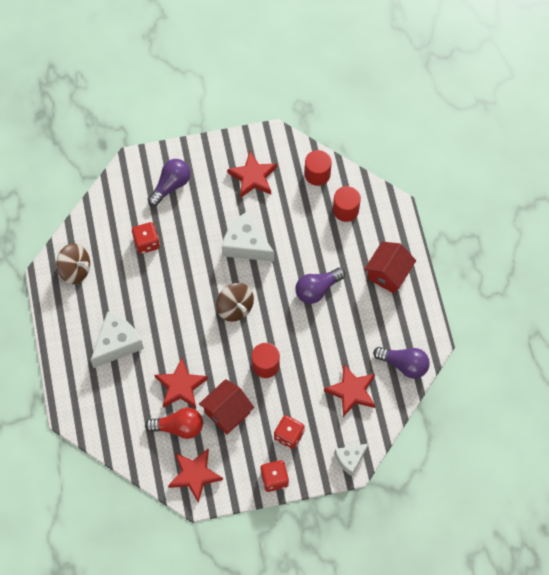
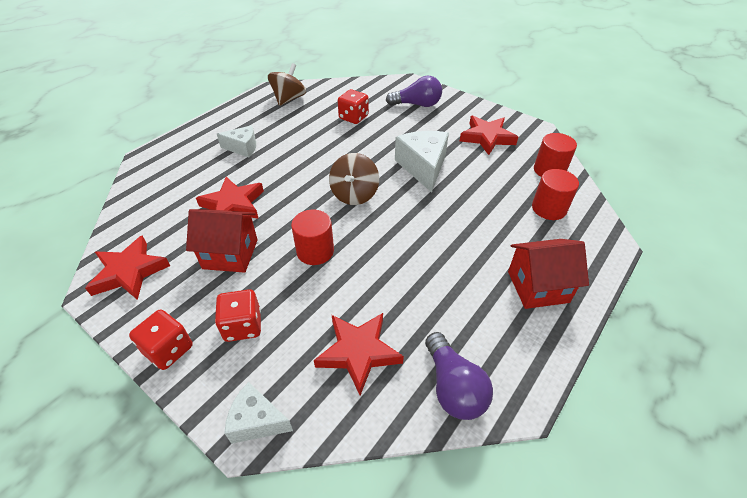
camera: 50 degrees right, 20 degrees down
brown spinning top [56,243,90,284] -> brown spinning top turned 135 degrees counterclockwise [268,63,306,106]
white cheese [91,311,144,368] -> white cheese [217,125,256,157], size x0.61
red light bulb [145,408,203,439] -> none
purple light bulb [295,268,345,304] -> none

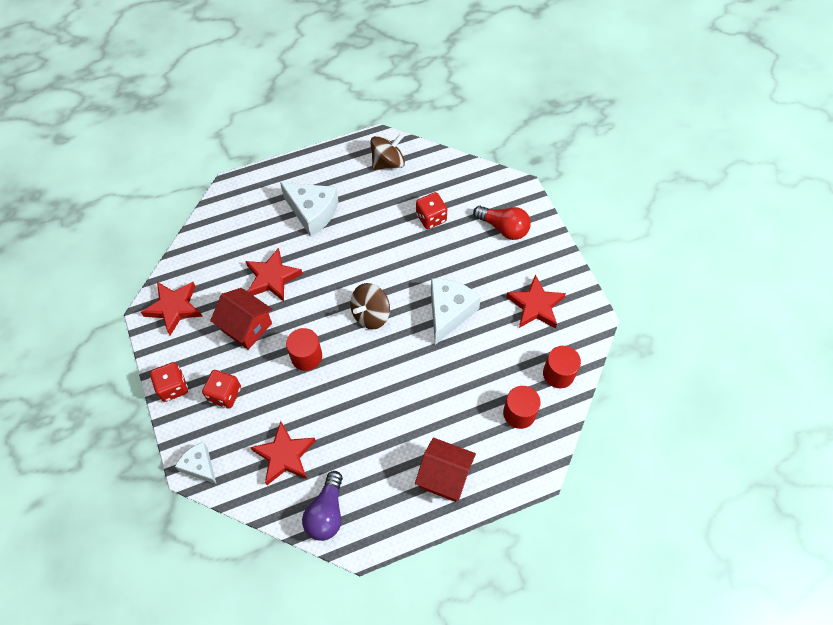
camera: 30 degrees right, 15 degrees up
white cheese [217,125,256,157] -> white cheese [280,182,339,237], size x1.63
purple light bulb [386,75,442,107] -> red light bulb [473,206,531,240]

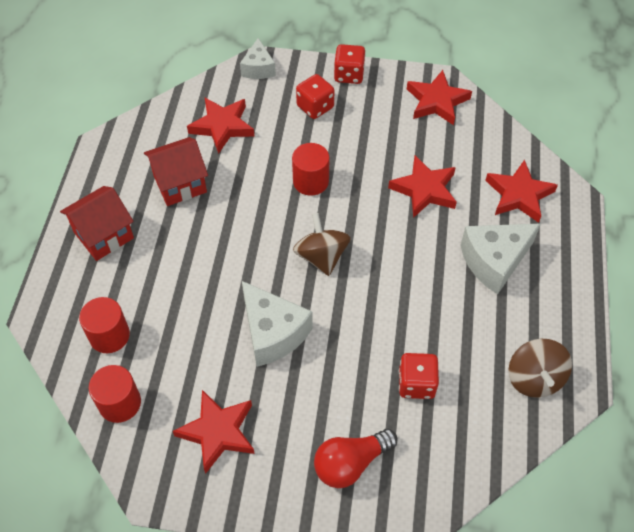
camera: 120 degrees right, 5 degrees down
white cheese [175,442,216,484] -> white cheese turned 105 degrees clockwise [240,38,276,79]
red house [210,288,273,350] -> red house moved to [144,137,208,206]
purple light bulb [302,471,343,541] -> none
none -> red star [485,160,558,223]

